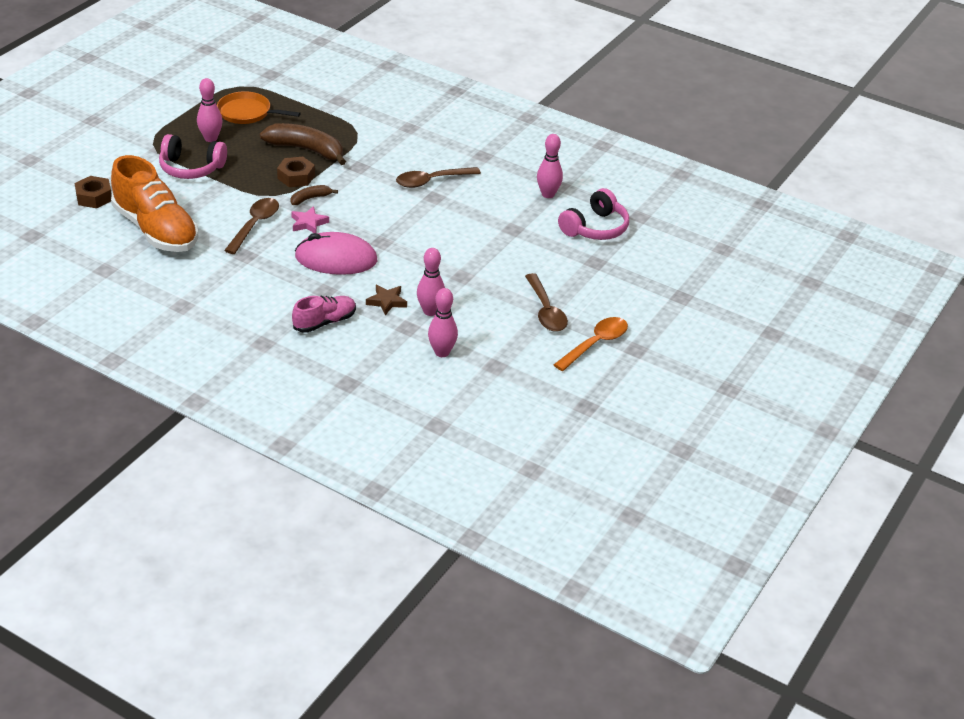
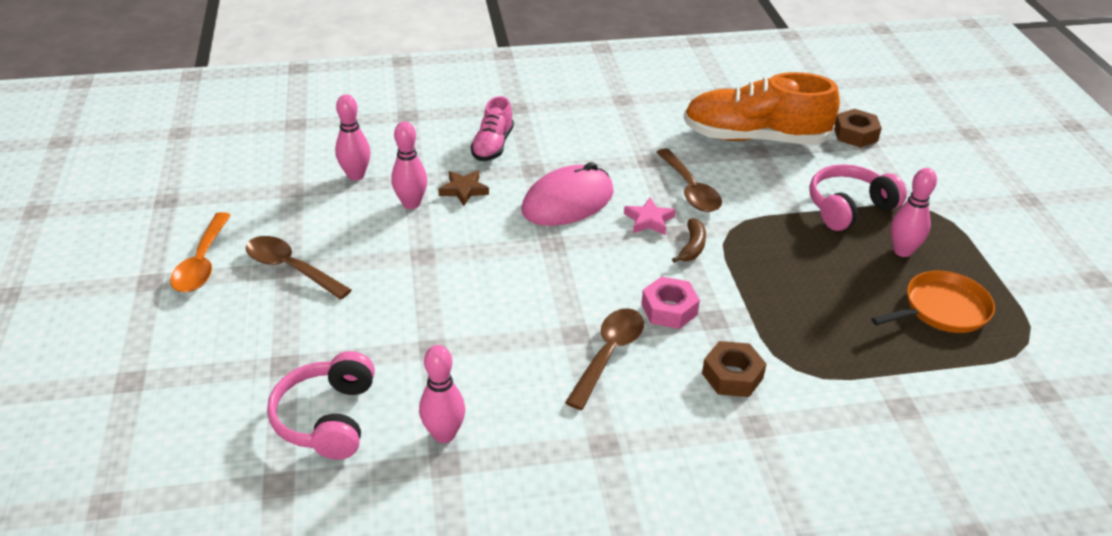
camera: 140 degrees right, 0 degrees up
brown banana [260,123,346,165] -> none
brown nut [277,157,315,187] -> brown nut moved to [702,341,766,397]
none -> pink nut [641,276,700,329]

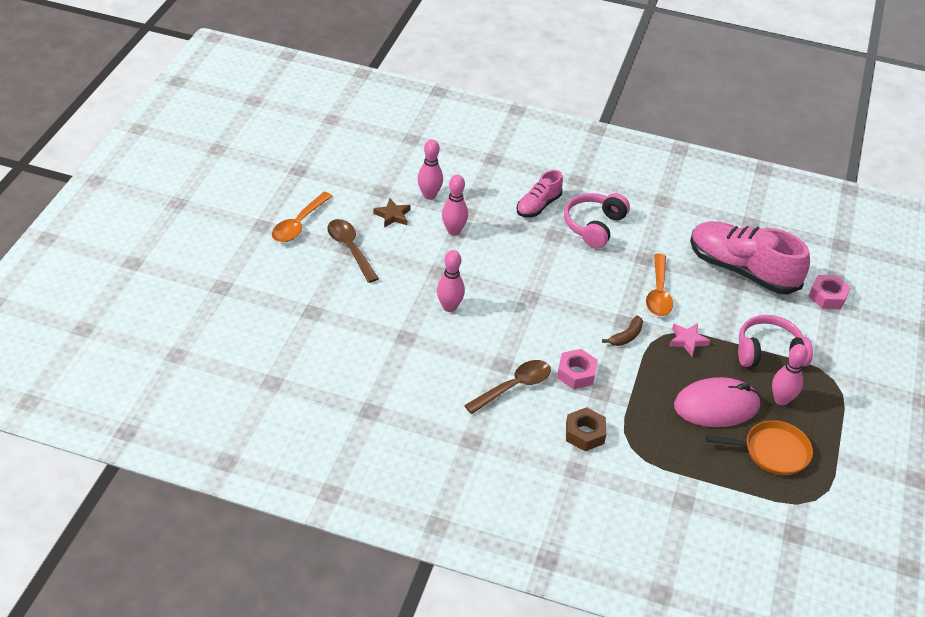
camera: 25 degrees right, 5 degrees up
pink headphones [267,351,375,460] -> pink headphones moved to [564,193,630,248]
pink bowling pin [419,345,465,443] -> pink bowling pin moved to [437,250,465,312]
brown star [438,170,489,206] -> brown star moved to [373,198,411,228]
pink mouse [522,162,614,226] -> pink mouse moved to [674,377,761,427]
pink star [624,198,676,235] -> pink star moved to [669,323,711,356]
brown spoon [656,148,722,212] -> orange spoon [646,253,673,316]
orange shoe [684,72,840,145] -> pink shoe [690,221,810,294]
brown nut [834,109,882,148] -> pink nut [809,275,851,309]

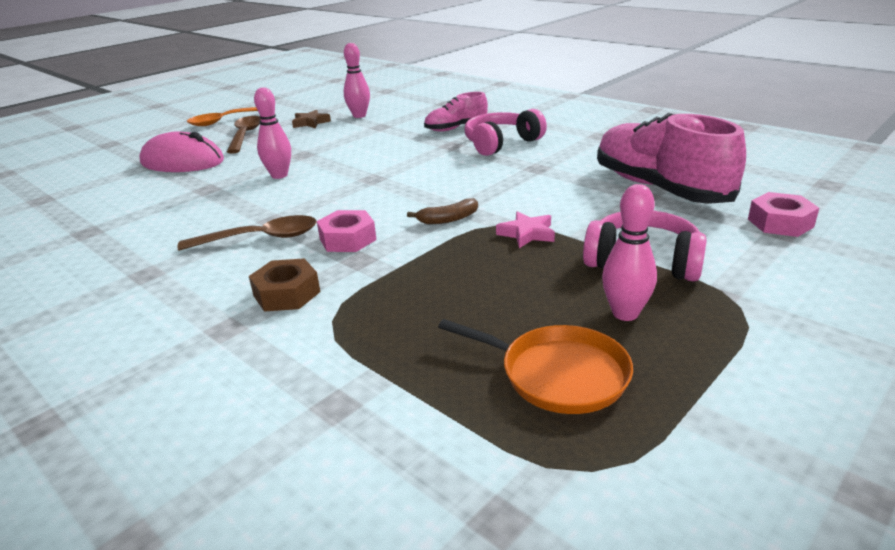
camera: 30 degrees right, 15 degrees down
pink bowling pin [442,175,468,235] -> none
orange spoon [646,253,673,316] -> none
pink mouse [674,377,761,427] -> pink mouse moved to [139,131,224,172]

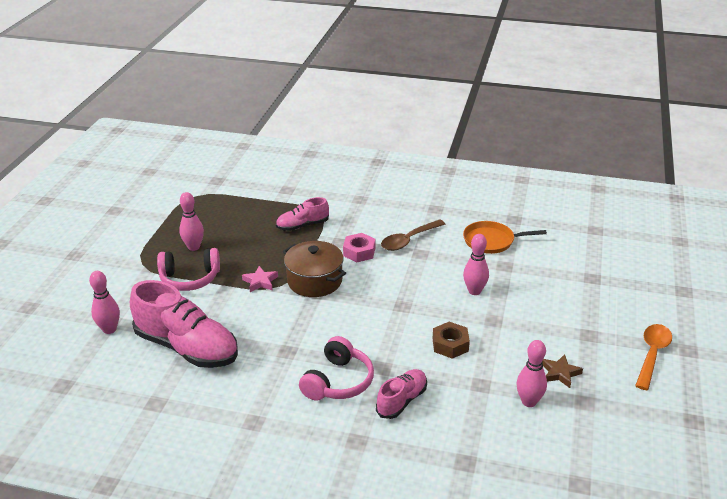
camera: 150 degrees right, 5 degrees up
pink mouse [139,131,224,172] -> none
brown spoon [227,116,261,154] -> none
brown nut [249,258,320,311] -> brown nut moved to [433,322,470,359]
brown banana [407,198,478,224] -> brown pot [283,241,346,297]
orange pan [438,319,633,414] -> orange pan moved to [463,221,547,254]
pink nut [748,192,819,237] -> pink bowling pin [89,271,120,334]
none -> pink shoe [276,197,329,231]

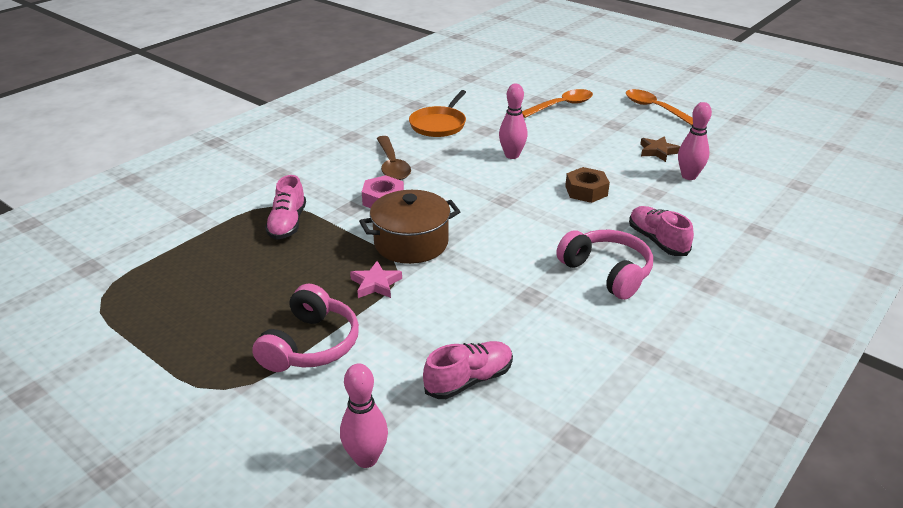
camera: 65 degrees left, 0 degrees up
pink shoe [130,280,238,368] -> pink shoe [423,341,513,399], size x0.53
pink bowling pin [179,192,204,251] -> none
none -> orange spoon [522,89,593,118]

